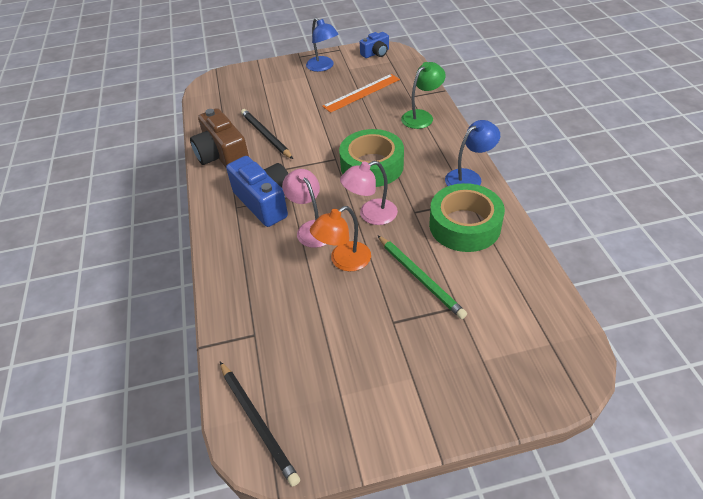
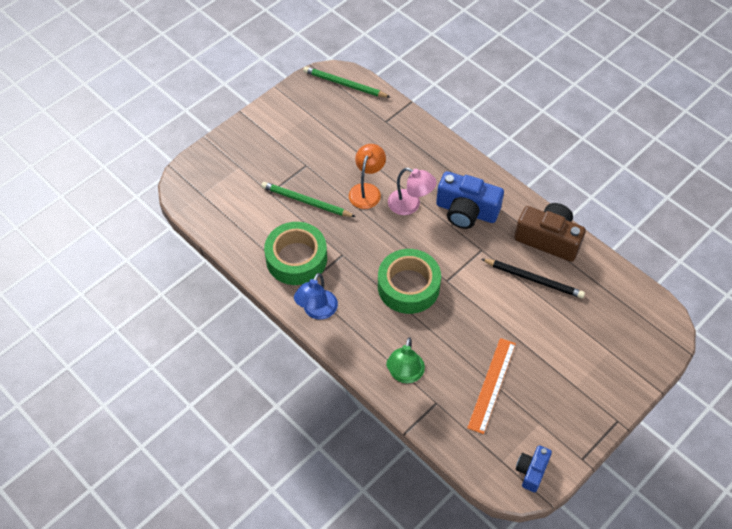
camera: 145 degrees right, 10 degrees up
black pencil [220,362,300,487] -> green pencil [303,66,390,97]
blue lamp [306,18,338,72] -> none
pink lamp [340,161,398,225] -> none

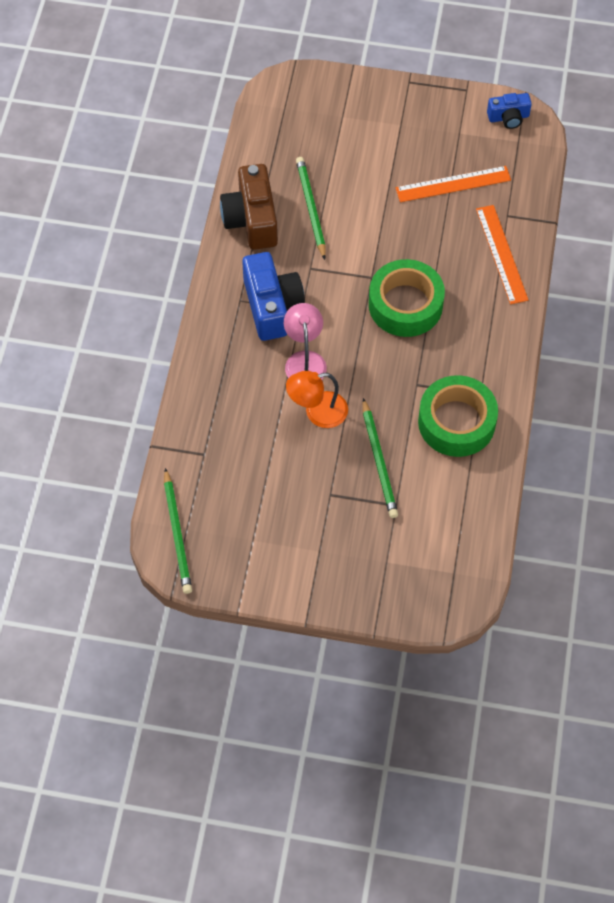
camera: 125 degrees left, 5 degrees up
blue lamp [294,273,338,319] -> none
green lamp [386,337,425,383] -> orange ruler [476,205,528,304]
black pencil [482,259,585,298] -> green pencil [296,157,326,260]

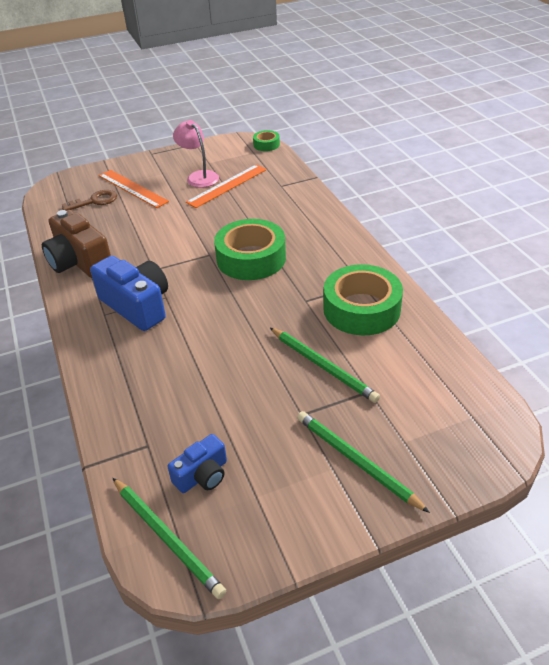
camera: 30 degrees left, 20 degrees down
pink lamp [284,303,327,379] -> pink lamp moved to [173,120,219,188]
orange lamp [286,371,348,428] -> none
green pencil [296,157,326,260] -> green pencil moved to [297,411,430,513]
orange ruler [476,205,528,304] -> orange ruler moved to [99,170,169,208]
blue camera [487,93,532,129] -> blue camera moved to [168,434,227,493]
none -> brown key [62,190,117,210]
none -> green tape [253,130,280,151]

